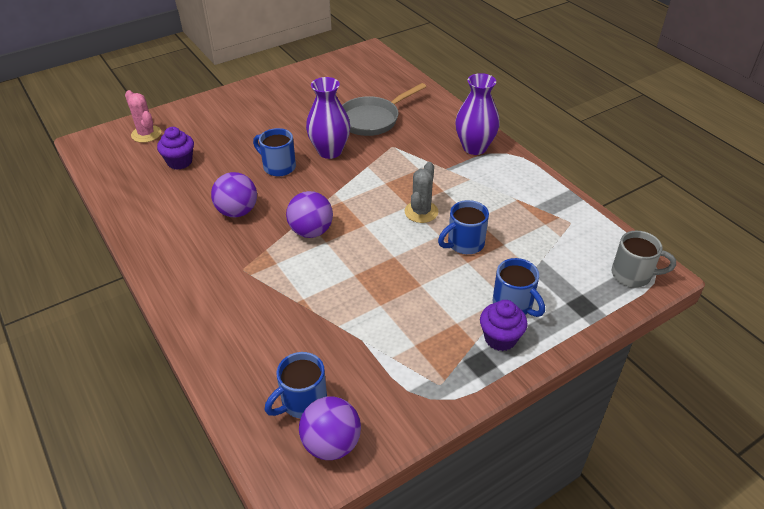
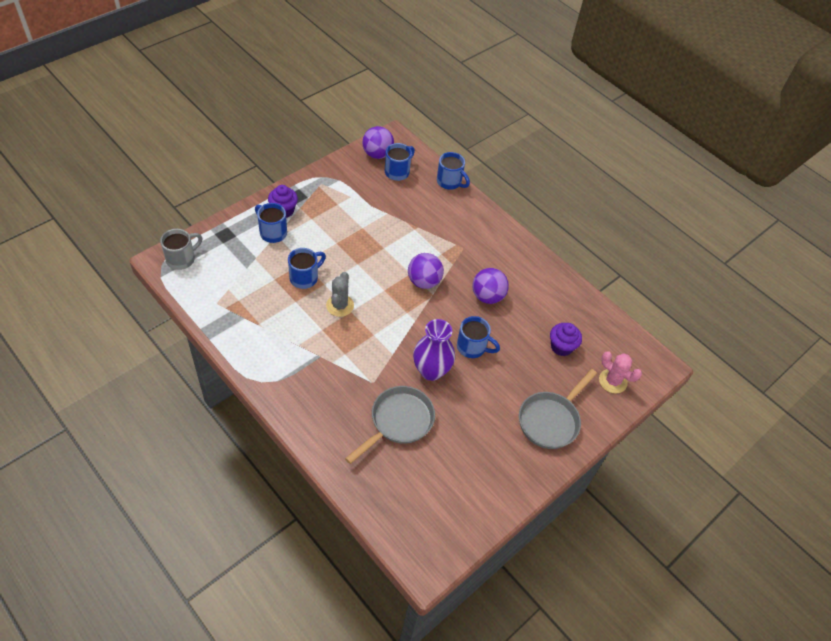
camera: 165 degrees right, 10 degrees up
purple vase [455,73,500,155] -> none
grey mug [612,231,676,287] -> grey mug turned 135 degrees clockwise [160,229,203,270]
none -> blue mug [437,152,470,190]
none -> grey pan [519,369,597,449]

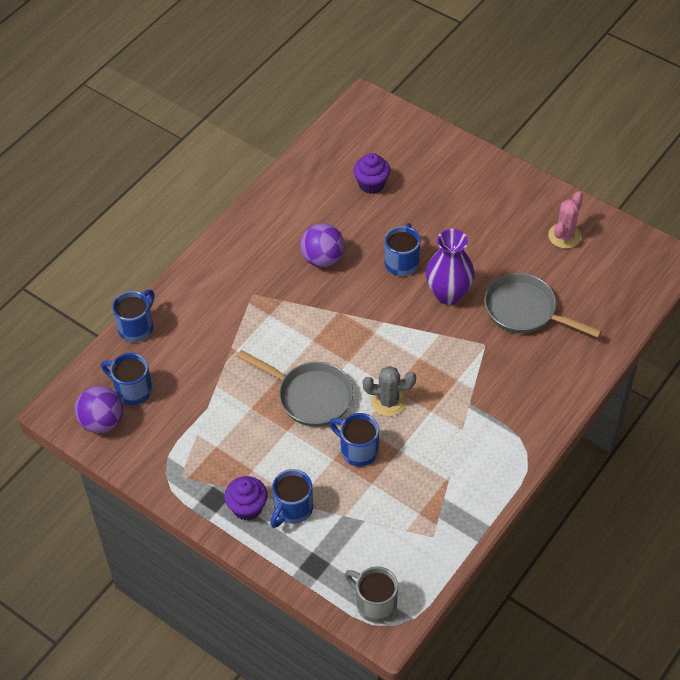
camera: 95 degrees left, 0 degrees up
purple ball [408,253,444,289] -> none
grey pan [519,369,597,449] -> grey pan moved to [237,350,353,427]
pink cactus [599,351,642,394] -> pink cactus moved to [548,191,583,249]

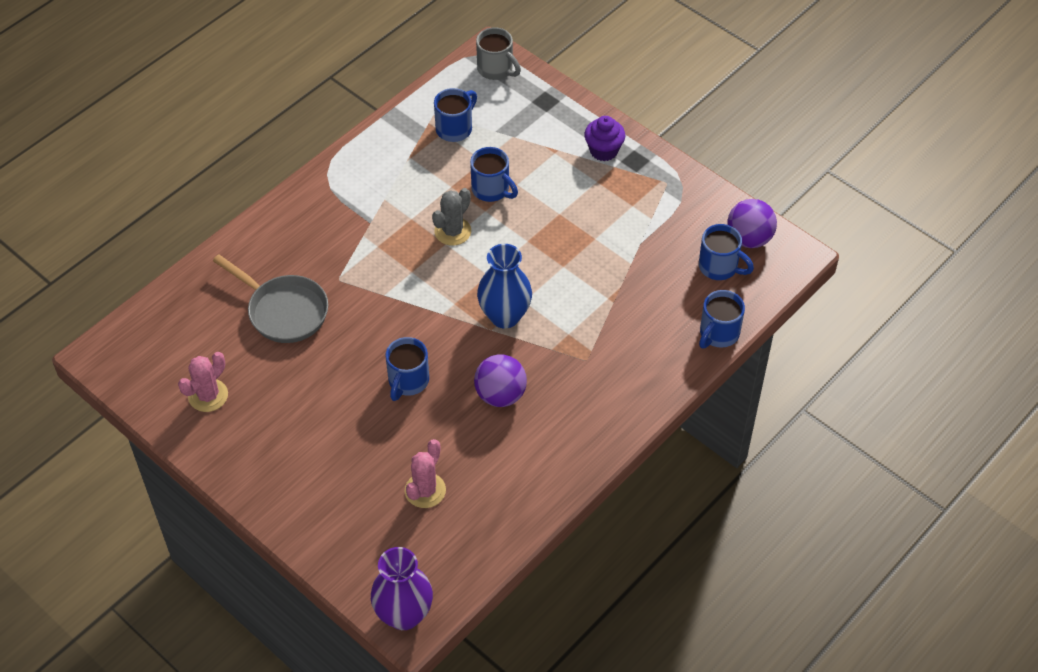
camera: 175 degrees left, 0 degrees up
grey pan [237,350,353,427] -> none
blue mug [270,469,313,528] -> blue mug moved to [434,88,477,142]
purple cupcake [353,153,390,194] -> pink cactus [405,439,446,508]
grey cactus [363,366,416,417] -> grey cactus turned 60 degrees counterclockwise [432,188,471,246]
purple vase [426,229,474,305] -> purple vase moved to [371,547,433,630]
none -> blue vase [477,244,532,328]

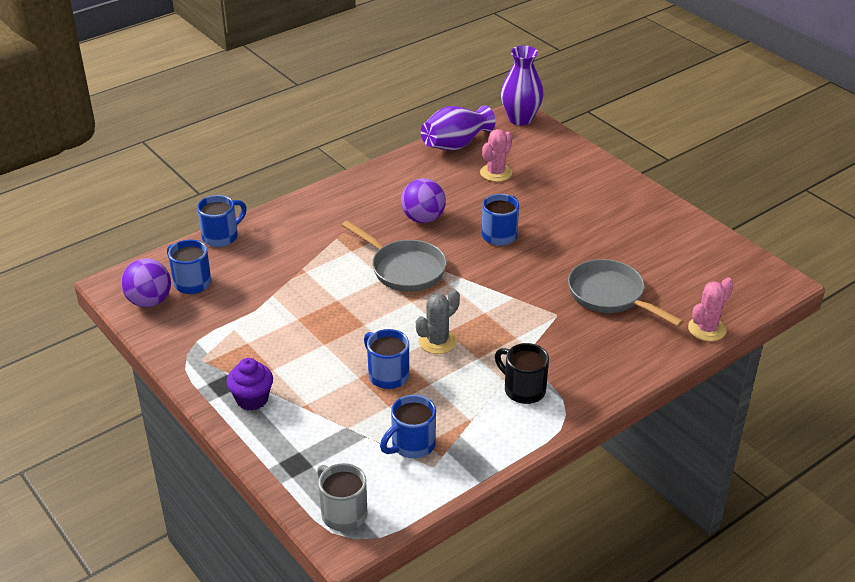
camera: 170 degrees left, 15 degrees down
pink cactus [178,352,228,412] -> pink cactus moved to [688,277,733,341]
blue vase [477,244,532,328] -> grey pan [342,220,447,292]
none -> purple vase [421,105,496,151]
none -> black mug [495,343,549,404]

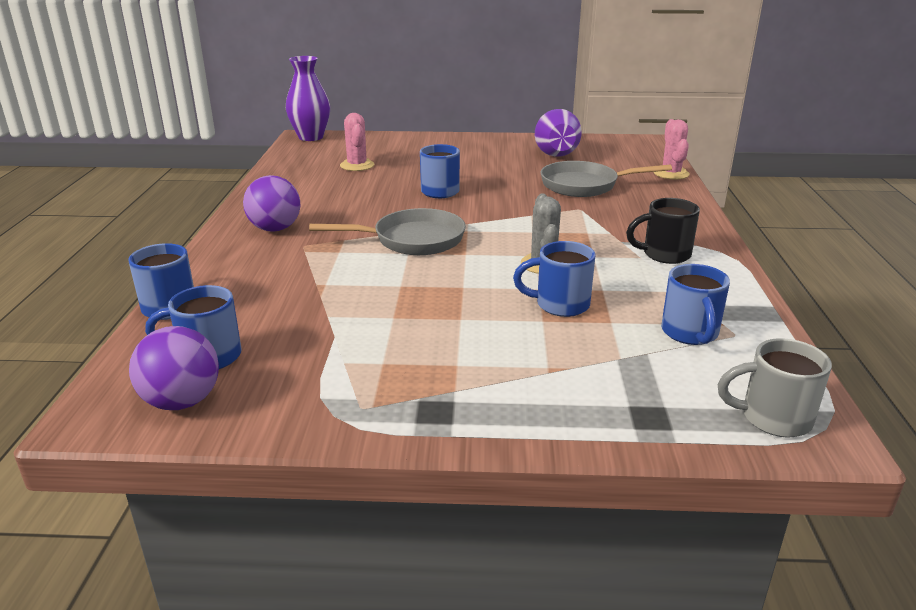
camera: 50 degrees left, 10 degrees down
purple cupcake [226,358,273,410] -> none
purple ball [401,178,446,223] -> purple ball moved to [243,175,300,232]
purple vase [421,105,496,151] -> purple vase moved to [535,109,582,157]

